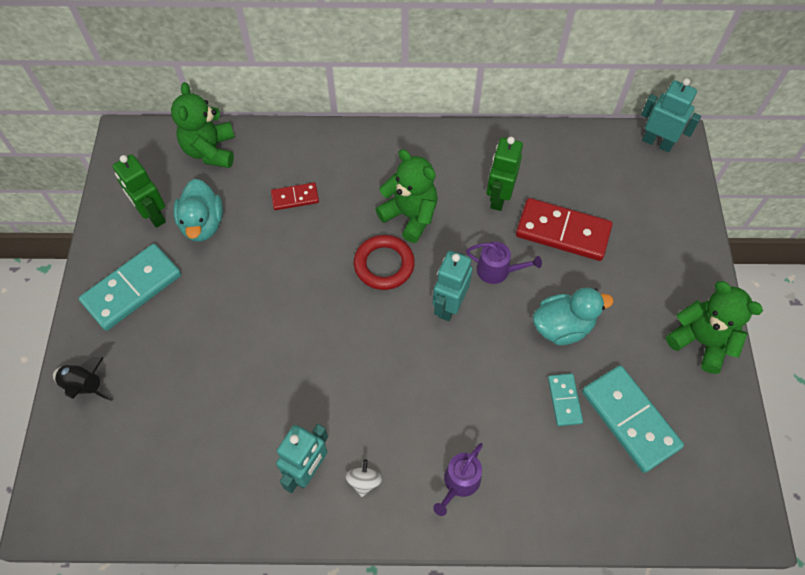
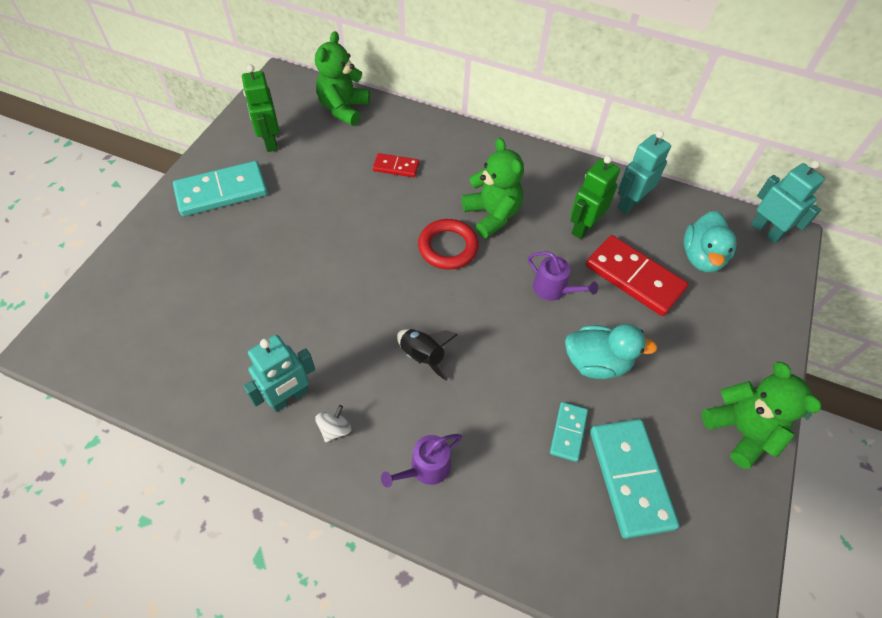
camera: 20 degrees right, 5 degrees down
black rocket [53,357,113,401] -> black rocket moved to [397,329,458,381]
turquoise duck [173,179,223,242] -> turquoise duck moved to [684,211,736,272]
turquoise robot [433,251,473,321] -> turquoise robot moved to [618,130,671,214]

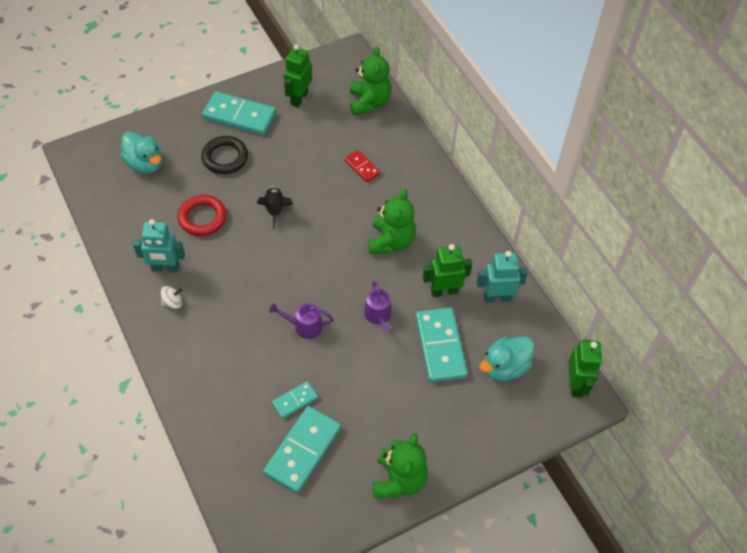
camera: 40 degrees right, 0 degrees up
green teddy bear [315,31,370,126] -> green teddy bear turned 120 degrees clockwise [350,46,391,116]
purple watering can [381,434,462,488] -> purple watering can moved to [269,303,333,339]
black rocket [397,329,458,381] -> black rocket moved to [257,187,293,229]
red ring [418,219,479,270] -> red ring moved to [178,195,226,236]
turquoise duck [565,324,658,379] -> turquoise duck moved to [120,131,162,174]
red domino [586,235,688,316] -> turquoise domino [416,307,468,382]
turquoise robot [751,161,825,243] -> green robot [569,340,602,397]
none -> black ring [201,136,248,174]

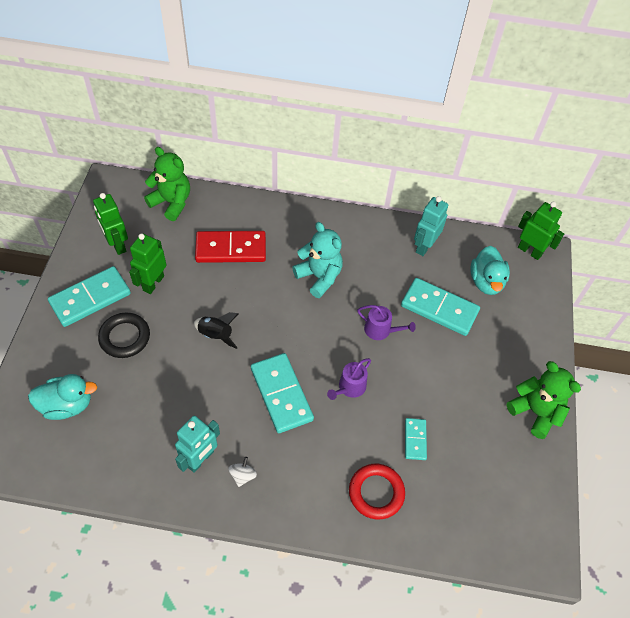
camera: 55 degrees left, 0 degrees up
red ring [178,195,226,236] -> red ring moved to [349,464,405,519]
turquoise domino [263,406,341,493] -> turquoise domino moved to [251,353,314,433]
red domino [344,150,380,182] -> red domino [195,231,266,263], size x1.90
green teddy bear [368,189,416,254] -> turquoise teddy bear [292,222,343,298]
green robot [423,244,472,297] -> green robot moved to [129,233,166,294]

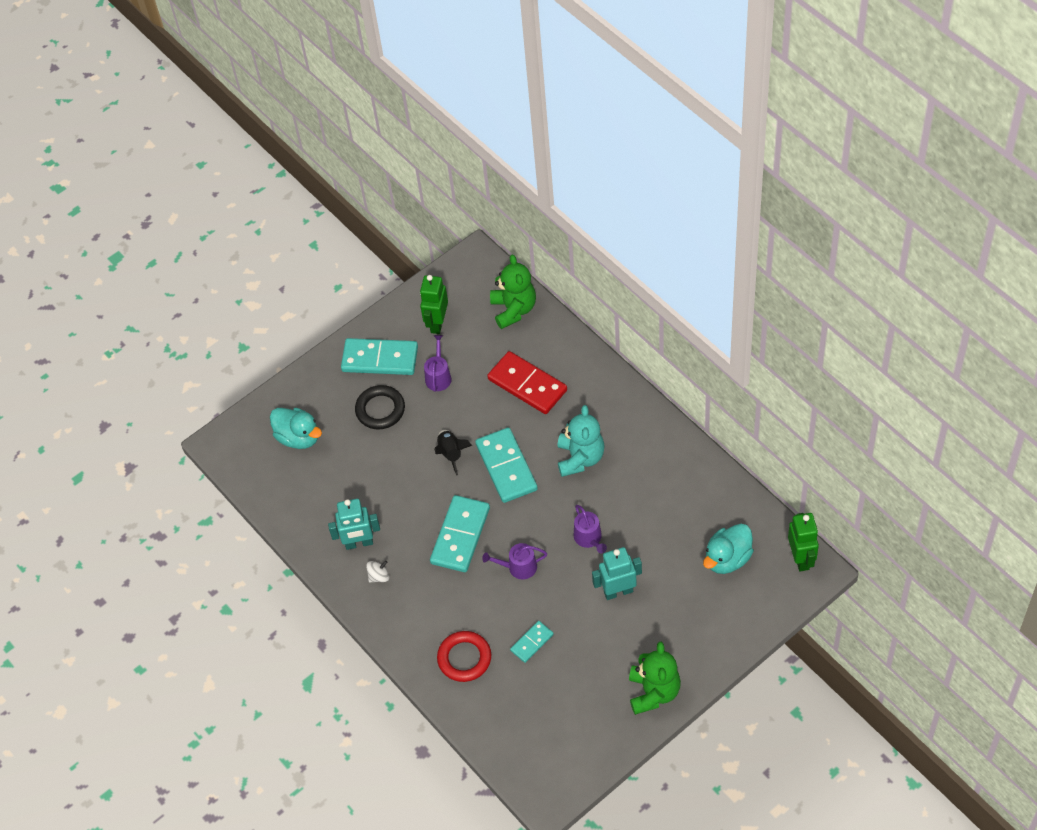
camera: 50 degrees right, 0 degrees up
green robot [129,233,166,294] -> purple watering can [424,335,452,392]
turquoise domino [401,278,480,336] -> turquoise domino moved to [475,427,538,503]
turquoise robot [414,196,448,256] -> turquoise robot moved to [592,547,642,600]

